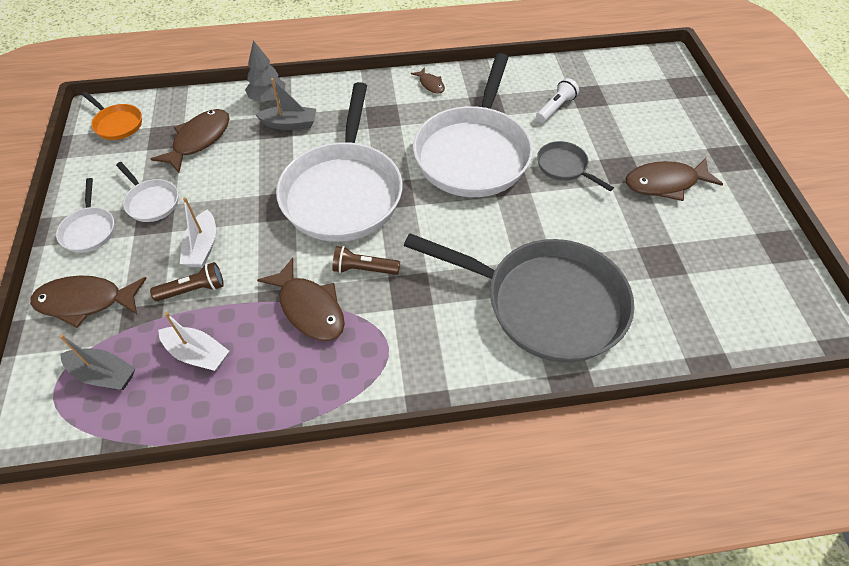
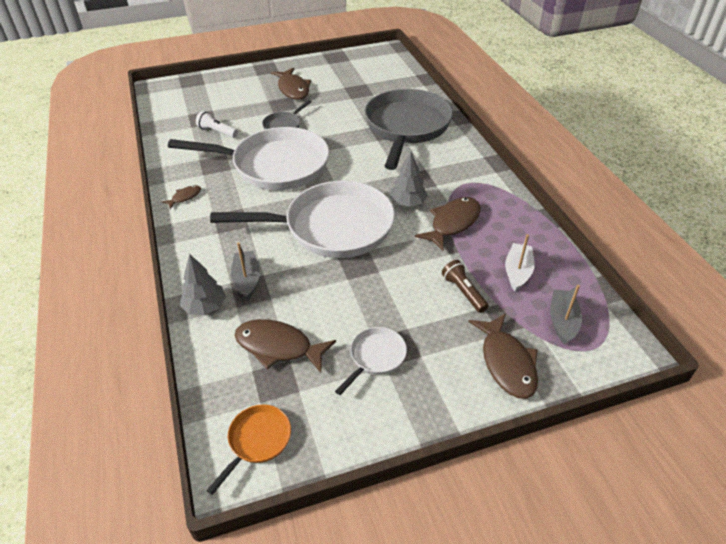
camera: 100 degrees left, 10 degrees down
white pan [56,178,115,253] -> none
white boat [180,197,216,267] -> none
brown flashlight [332,246,400,275] -> grey tree [390,152,428,207]

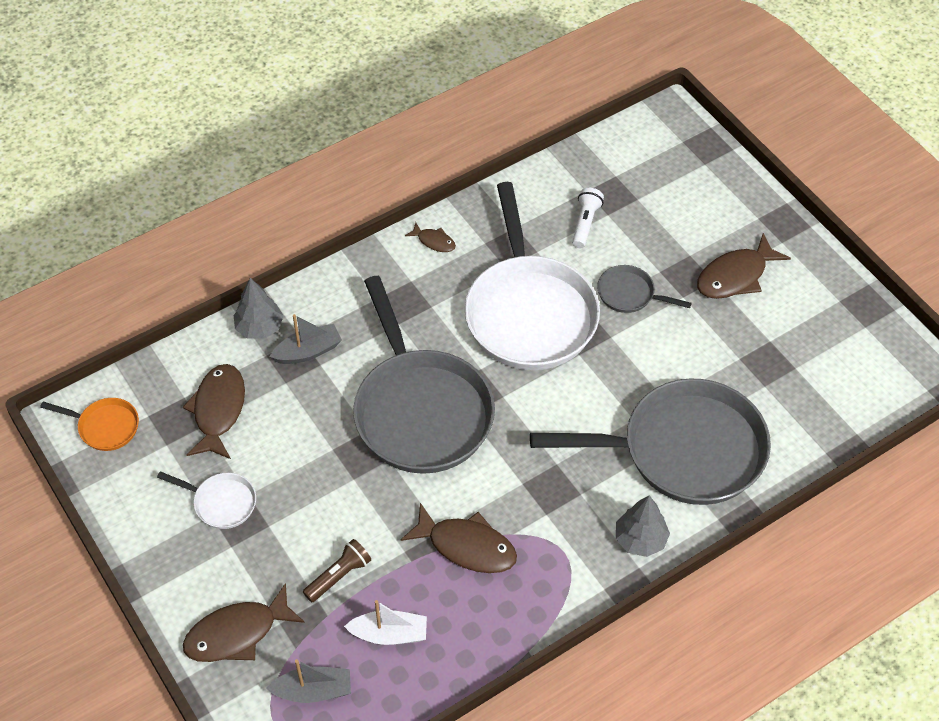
camera: 75 degrees right, 10 degrees up
white pan [210,181,395,258] -> grey pan [353,276,495,474]
grey tree [390,152,428,207] -> grey tree moved to [616,495,670,557]

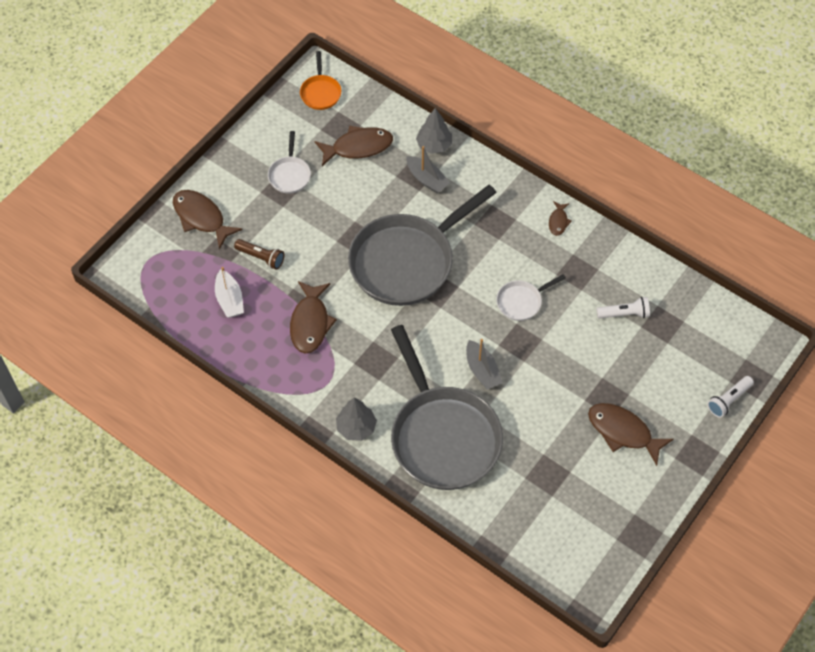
camera: 70 degrees right, 5 degrees up
grey boat [266,659,351,703] -> grey boat moved to [466,339,503,389]
white pan [465,182,600,370] -> white pan [496,274,566,321], size x0.43
grey pan [597,265,692,313] -> none
none -> white flashlight [707,376,754,418]

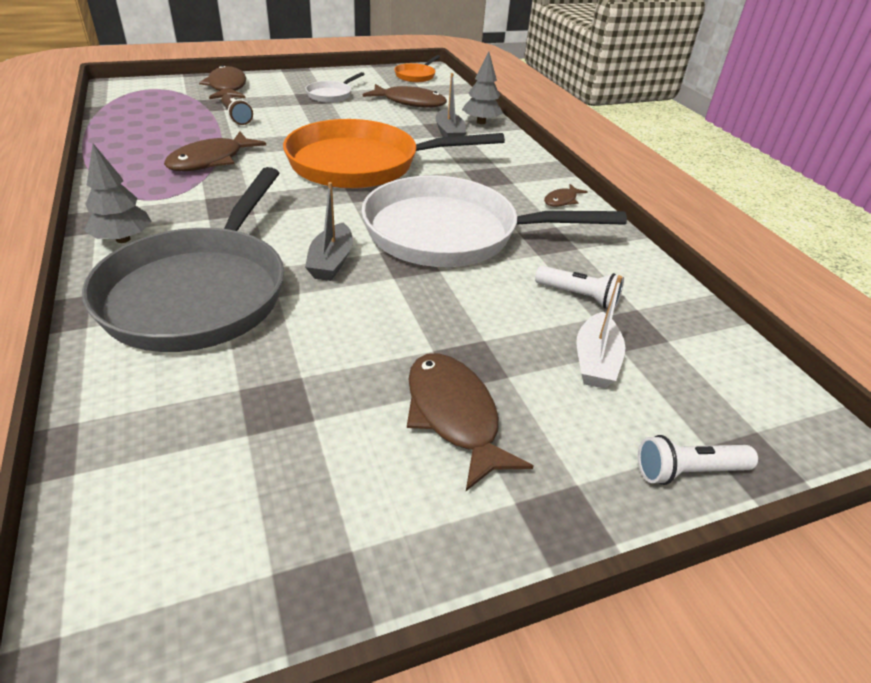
camera: 30 degrees right, 20 degrees down
white boat [215,267,244,318] -> white boat moved to [577,275,626,388]
grey pan [348,185,497,306] -> orange pan [283,119,505,189]
white pan [496,274,566,321] -> white pan [361,175,627,267], size x2.32

